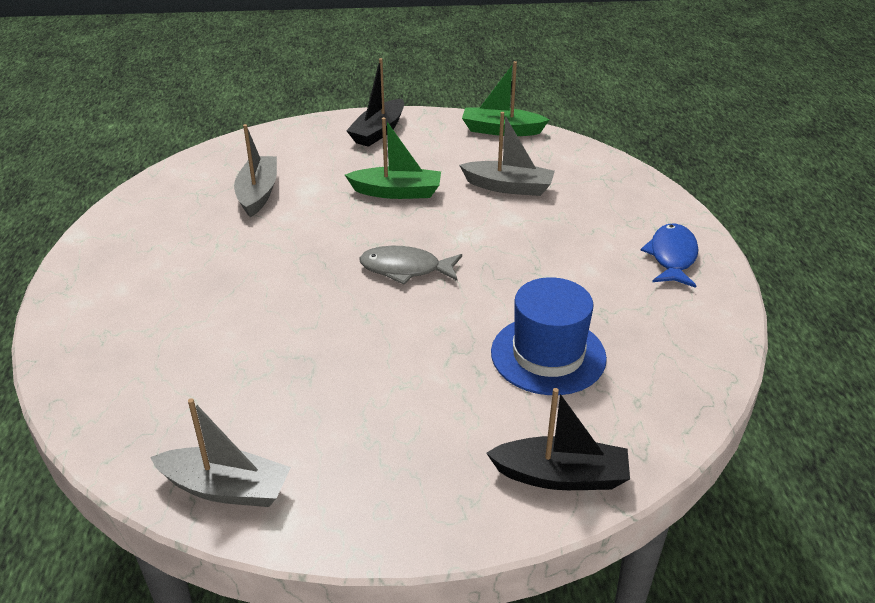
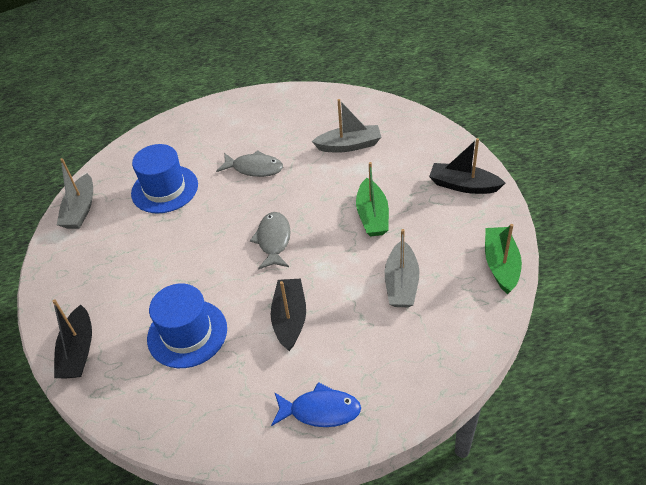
camera: 85 degrees right, 10 degrees up
none -> blue hat [131,144,198,213]
none -> grey fish [216,150,283,177]
none -> black boat [271,279,306,351]

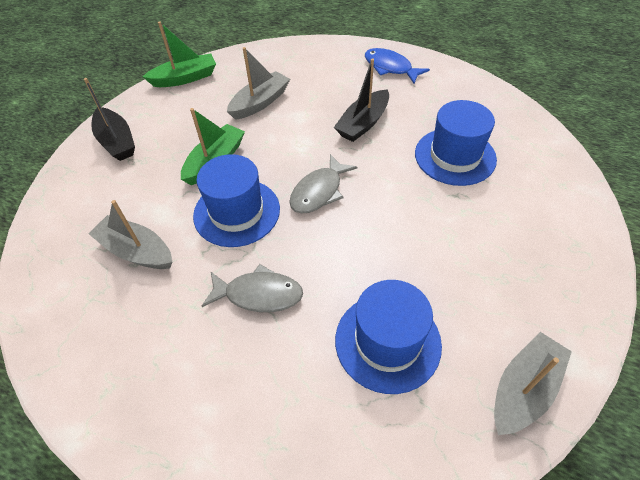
camera: 145 degrees left, 5 degrees up
black boat [52,300,92,378] -> none
grey fish [216,150,283,177] -> grey fish turned 135 degrees clockwise [202,264,303,312]
green boat [485,224,522,294] -> green boat turned 150 degrees counterclockwise [143,21,216,87]
none -> blue hat [193,154,280,247]

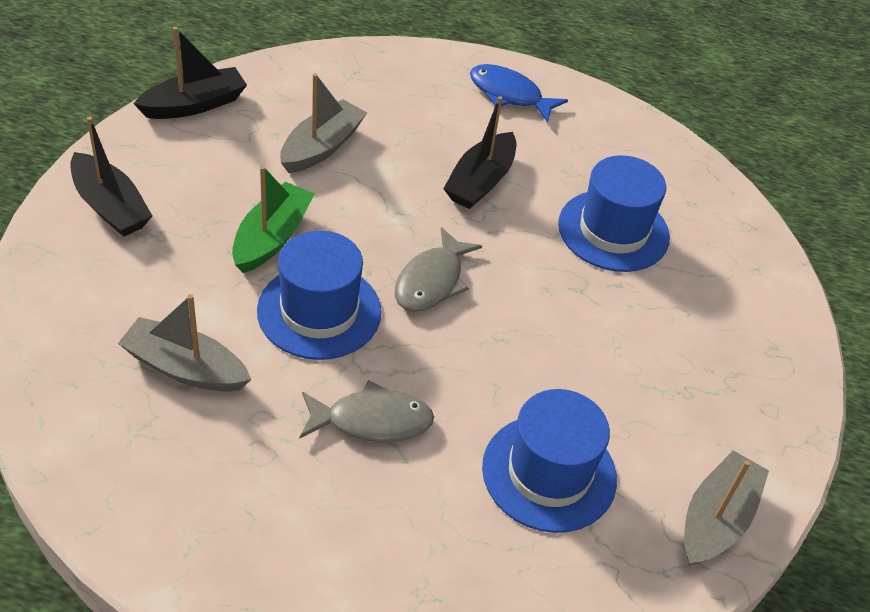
camera: 15 degrees left, 5 degrees down
green boat [143,21,216,87] -> black boat [133,27,247,119]

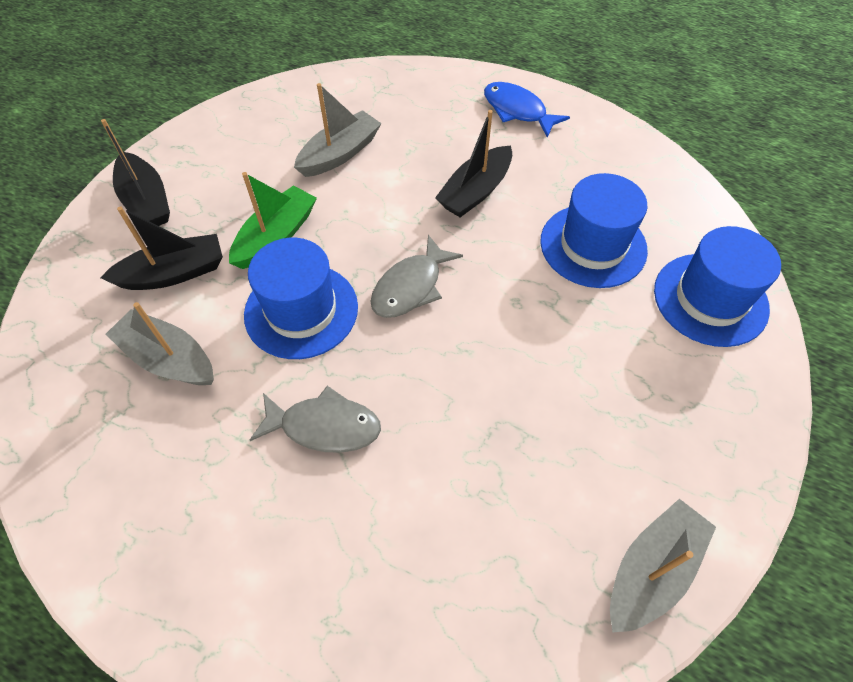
camera: 15 degrees right, 10 degrees up
black boat [133,27,247,119] -> black boat moved to [100,206,223,290]
blue hat [482,389,617,533] -> blue hat moved to [654,226,781,347]

